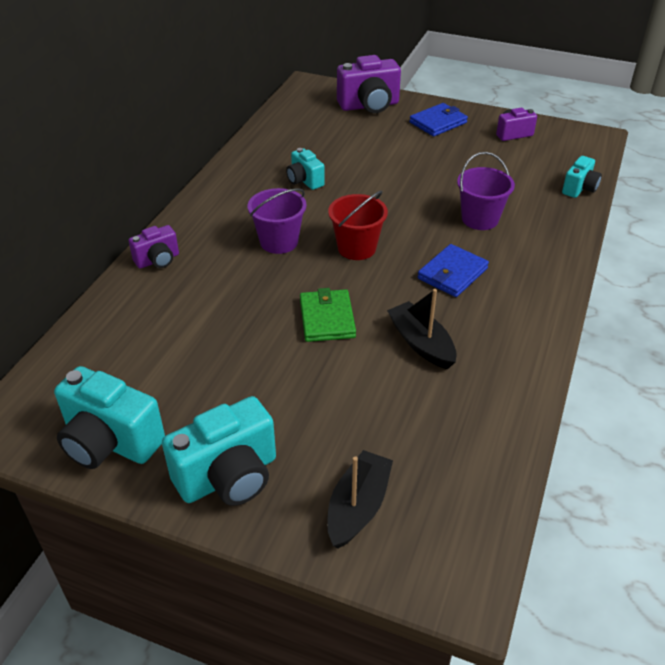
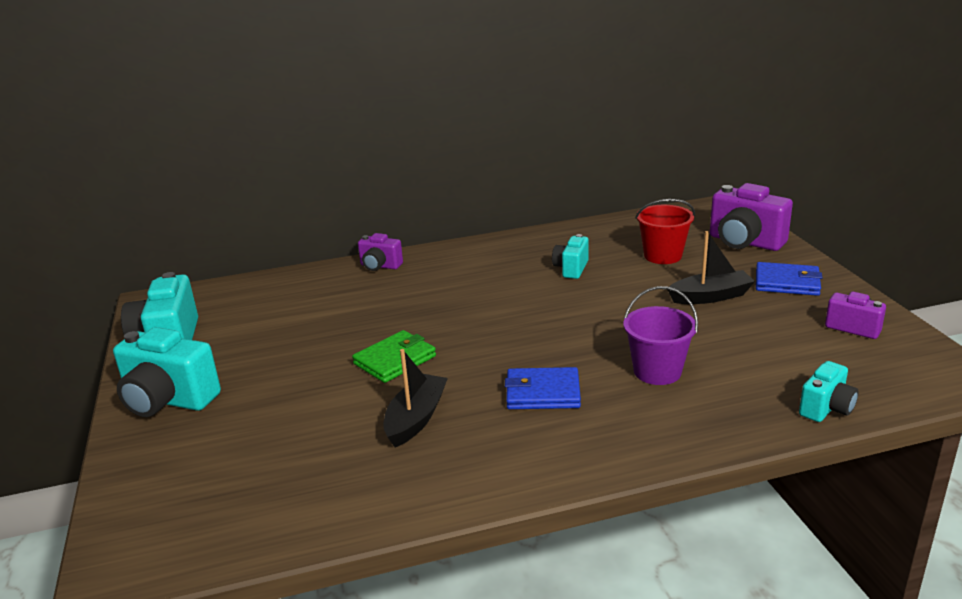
camera: 55 degrees right, 15 degrees down
purple bucket [248,188,307,254] -> none
black boat [327,450,393,549] -> black boat moved to [667,231,755,304]
red bucket [328,191,388,260] -> red bucket moved to [635,199,695,264]
turquoise camera [562,156,602,198] -> turquoise camera turned 45 degrees counterclockwise [799,361,859,422]

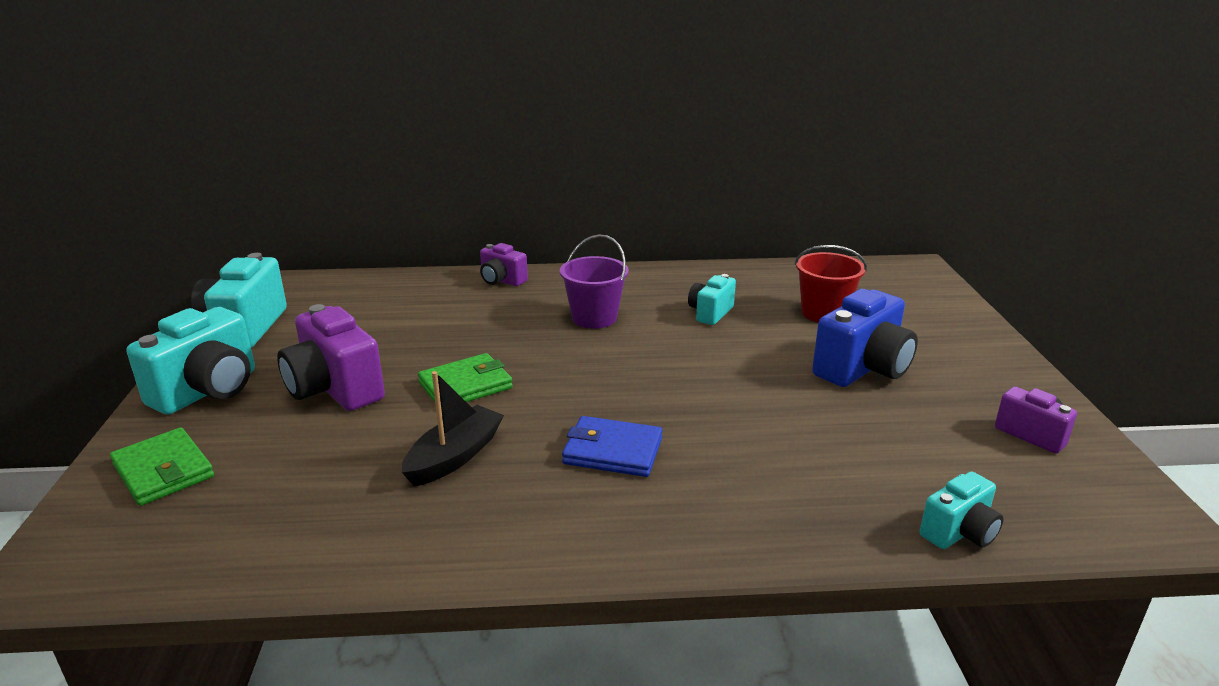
camera: 10 degrees right, 0 degrees up
turquoise camera [113,327,221,417] -> turquoise camera turned 90 degrees counterclockwise [127,307,255,414]
purple bucket [623,286,698,385] -> purple bucket moved to [560,234,629,329]
black boat [667,231,755,304] -> blue camera [812,289,918,387]
purple camera [710,183,793,251] -> purple camera moved to [277,304,385,411]
blue wallet [756,262,822,296] -> none
none -> green wallet [110,427,214,506]

